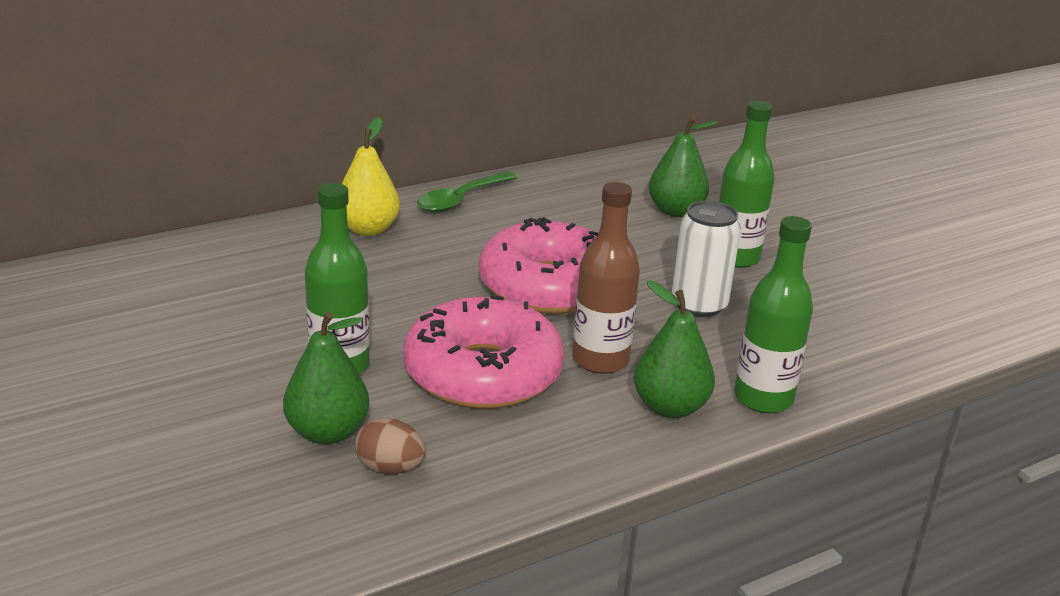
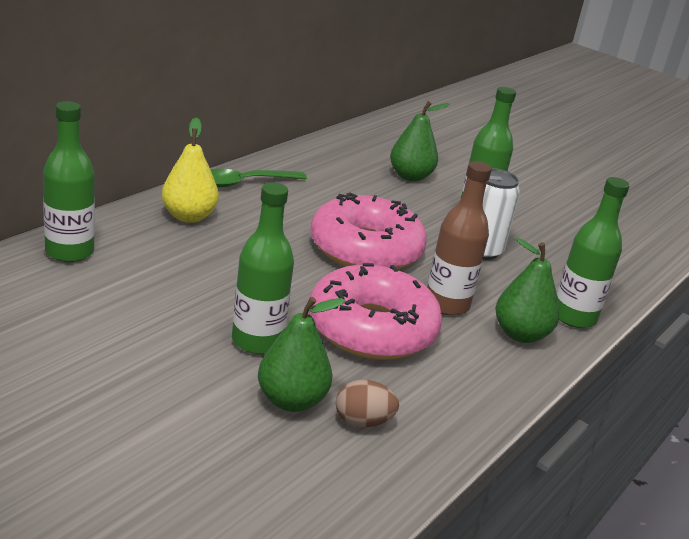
camera: 25 degrees left, 0 degrees up
green spoon [417,171,517,213] -> green spoon turned 45 degrees clockwise [211,169,307,187]
none -> green bottle [43,101,95,262]

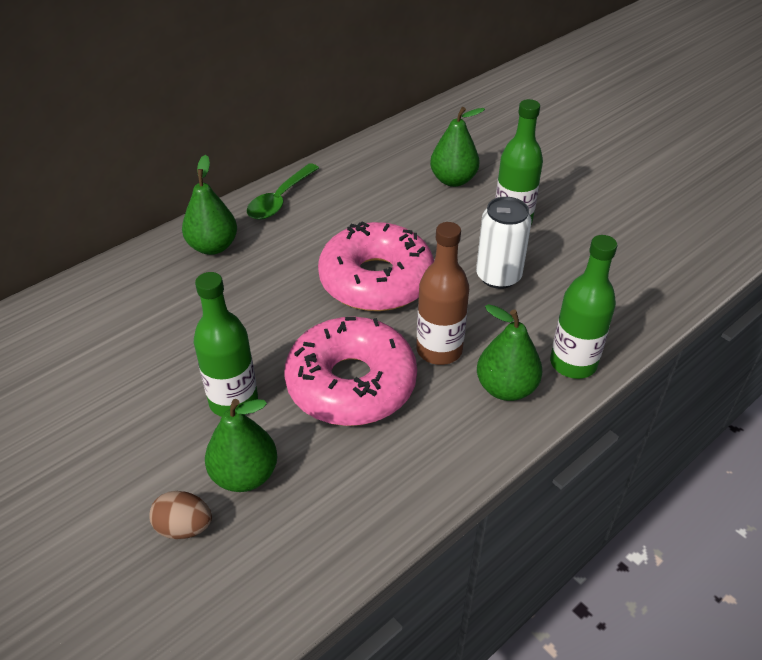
camera: 15 degrees right, 15 degrees up
green bottle [43,101,95,262] -> none
yellow pear [162,117,219,223] -> green pear [182,155,237,255]
green spoon [211,169,307,187] -> green spoon turned 45 degrees counterclockwise [247,163,319,220]
brown egg [336,380,399,427] -> brown egg moved to [149,491,212,539]

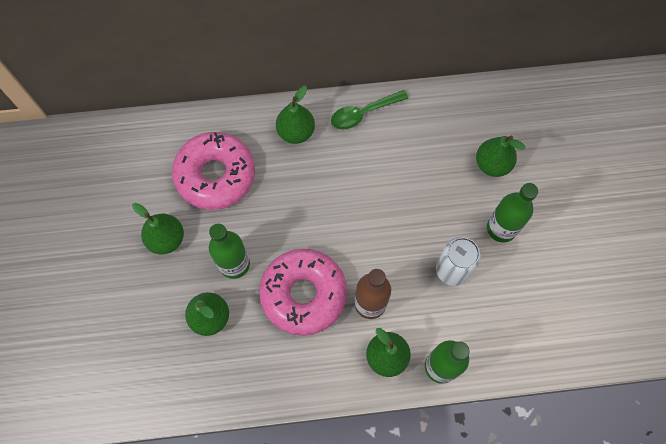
camera: 35 degrees right, 25 degrees up
brown egg [149,491,212,539] -> none
pink donut [318,221,434,311] -> pink donut moved to [172,132,255,210]
none -> green pear [132,203,184,254]

